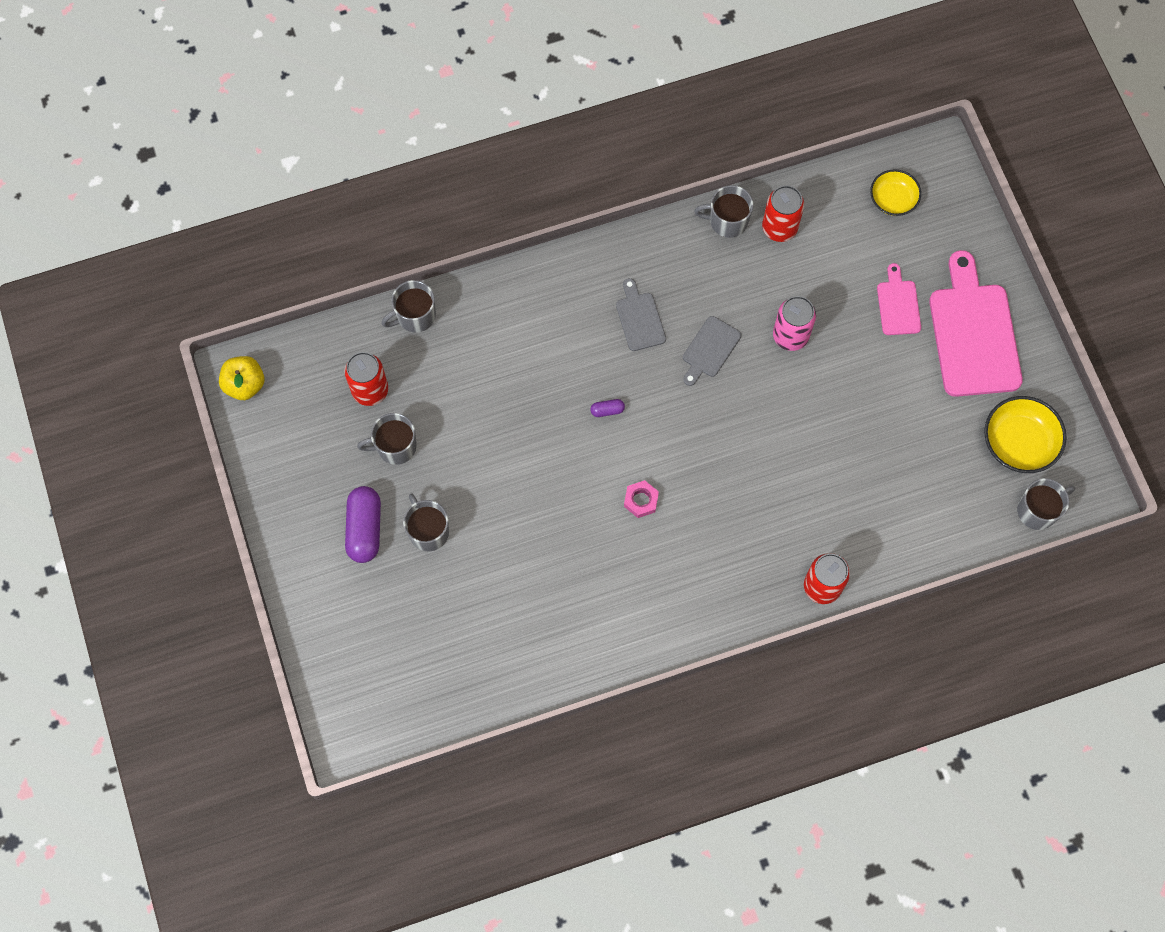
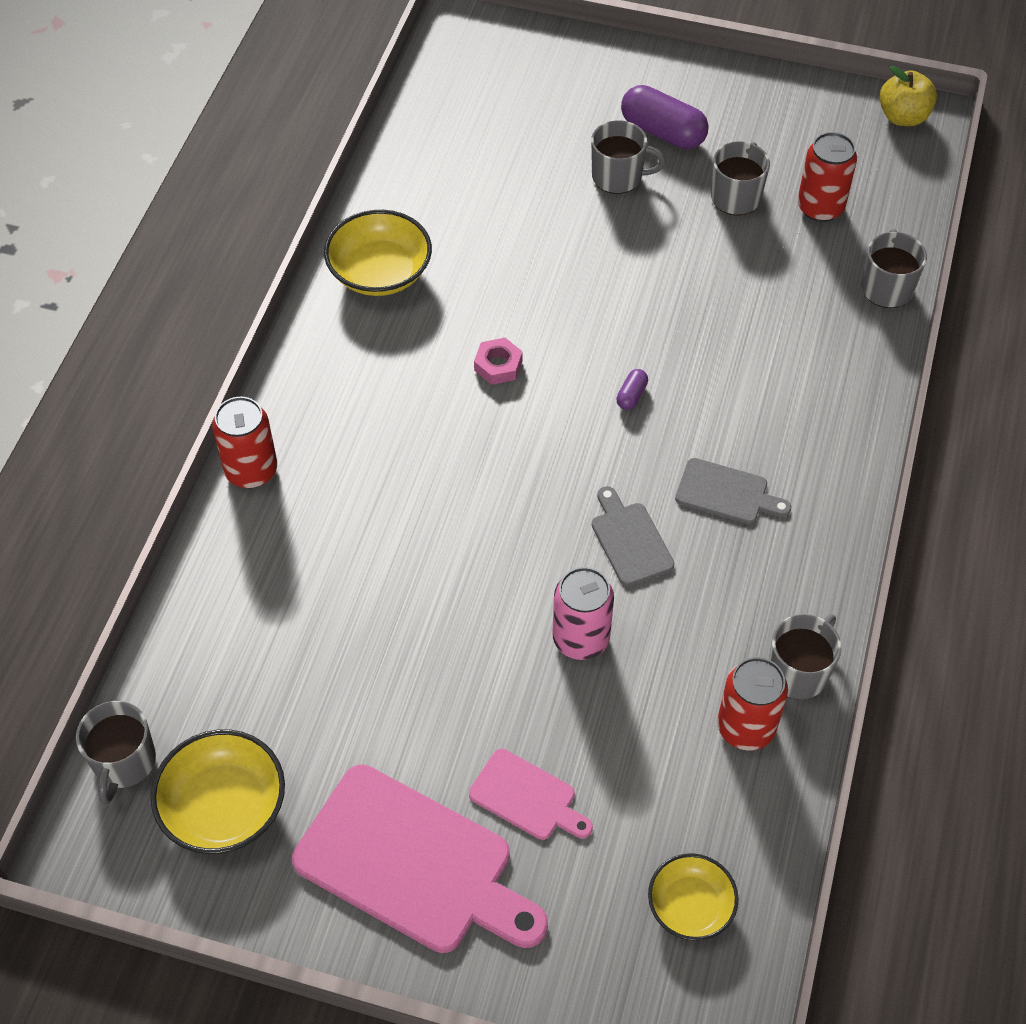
camera: 125 degrees right, 15 degrees down
none -> yellow bowl [324,210,432,296]

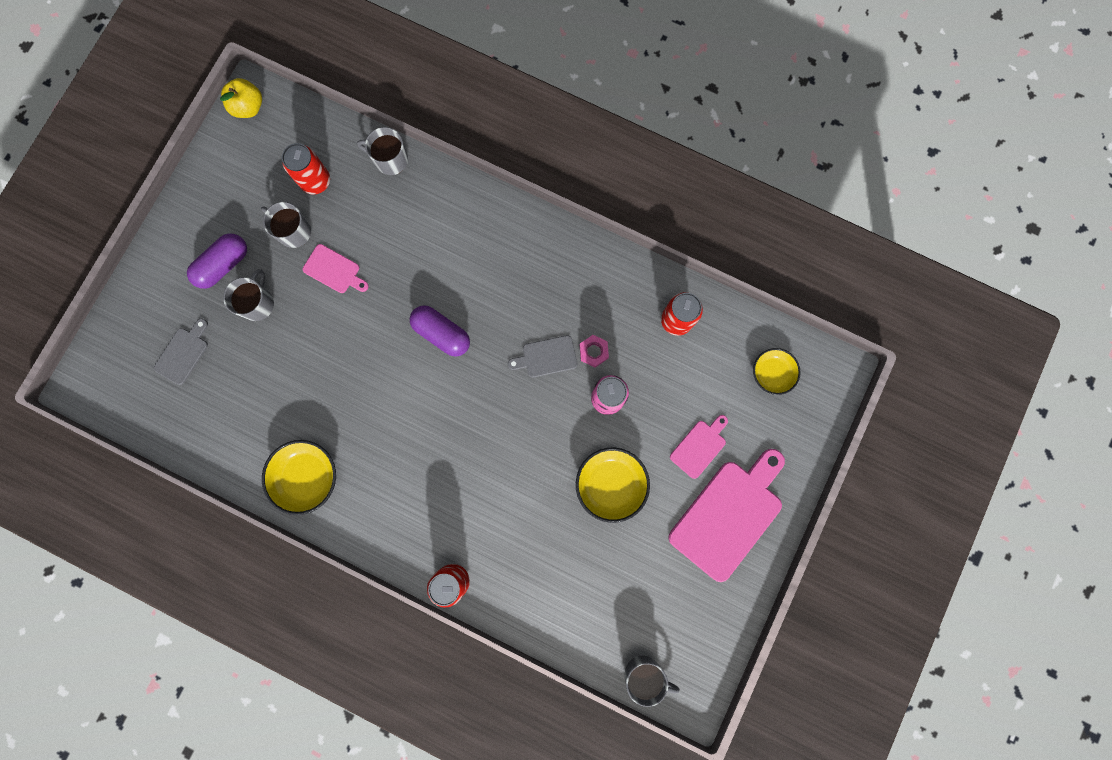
camera: 80 degrees left, 25 degrees up
yellow bowl [151,730,285,854] -> yellow bowl moved to [576,447,650,523]
pink nut [474,338,523,385] -> pink nut moved to [579,335,609,367]
purple capsule [616,369,648,410] -> purple capsule [409,305,470,357], size x2.19
grey cutting board [675,458,791,524] -> grey cutting board moved to [154,319,208,385]
grey mug [769,614,841,699] -> none
none -> pink cutting board [303,244,369,293]

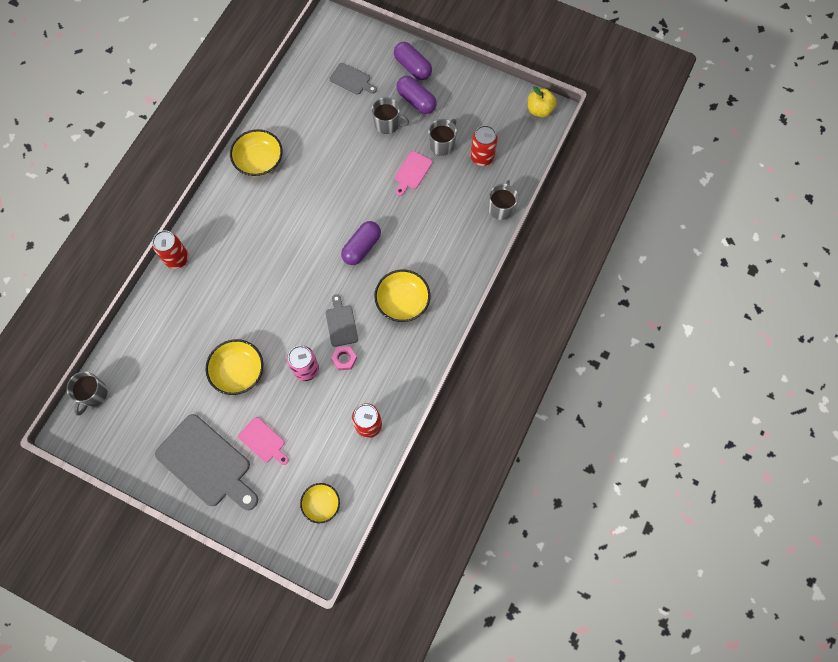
camera: 90 degrees right, 10 degrees down
pink cutting board [668,449,785,582] -> grey cutting board [155,414,258,510]
none -> yellow bowl [374,270,430,322]
none -> purple capsule [394,42,432,80]

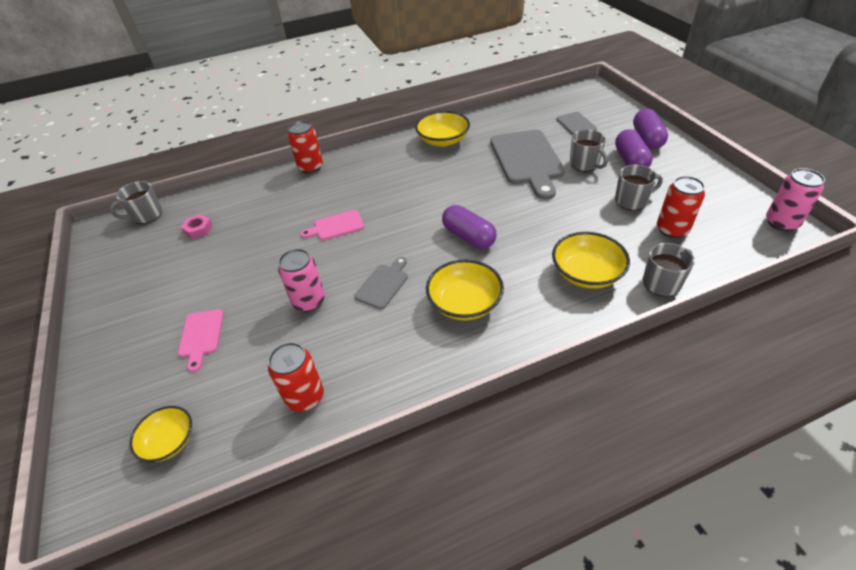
camera: 45 degrees right, 25 degrees down
grey cutting board [155,414,258,510] -> grey cutting board moved to [490,130,565,200]
yellow bowl [205,339,263,395] -> yellow bowl moved to [552,232,630,289]
pink nut [331,346,357,370] -> pink nut moved to [181,214,213,239]
purple capsule [341,221,381,265] -> purple capsule turned 60 degrees clockwise [442,205,497,249]
pink cutting board [395,151,432,196] -> pink cutting board moved to [301,210,364,240]
yellow apple [528,86,556,117] -> pink can [766,168,825,231]

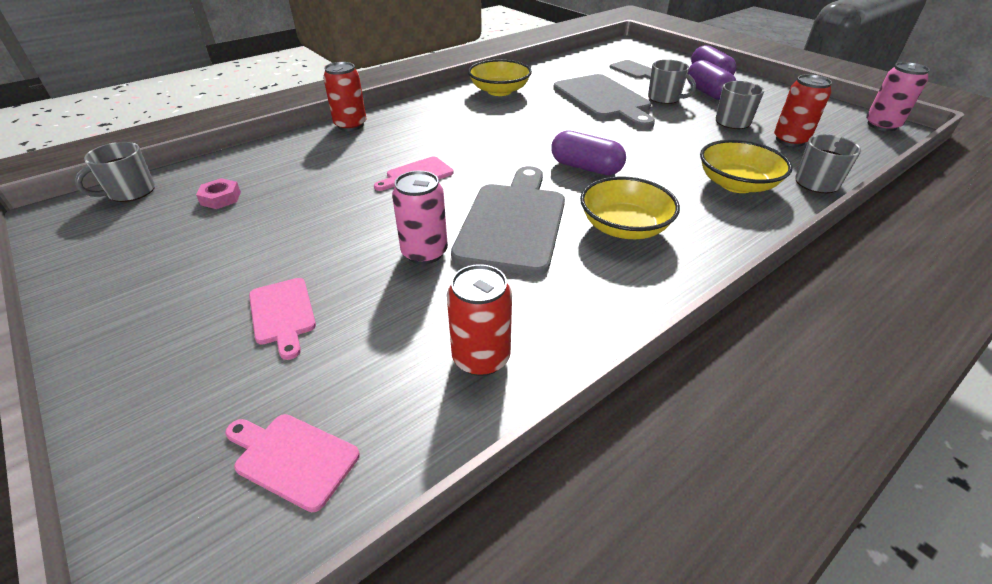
camera: 20 degrees left, 5 degrees down
yellow bowl [129,406,192,462] -> pink cutting board [225,414,360,512]
grey cutting board [354,257,408,309] -> grey cutting board [451,166,565,276], size x2.01

